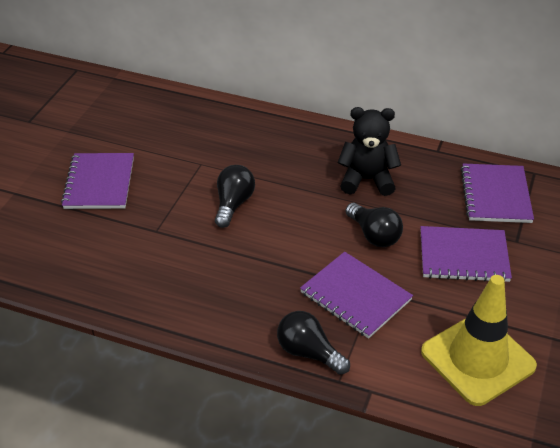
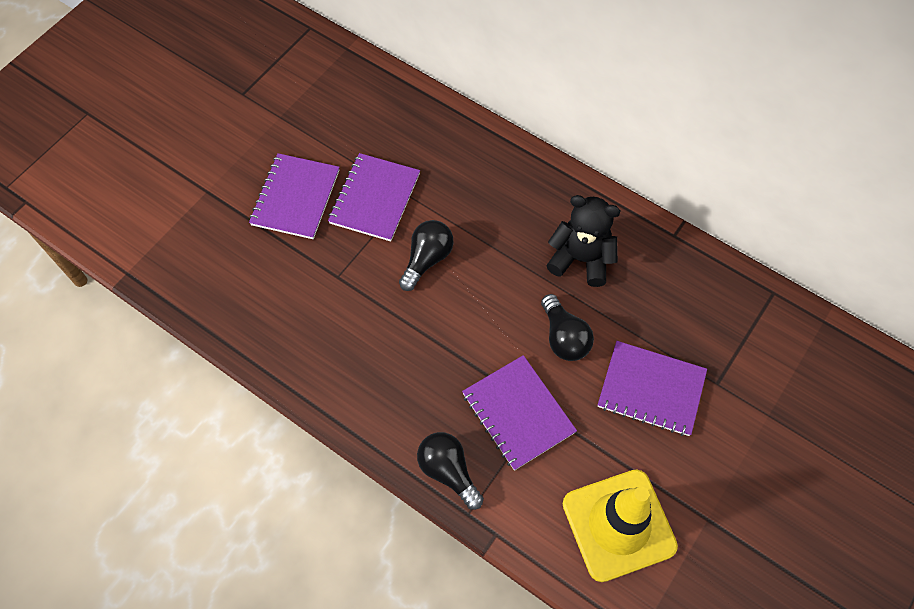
camera: 15 degrees right, 20 degrees up
purple notebook [461,163,534,223] -> purple notebook moved to [328,153,420,241]

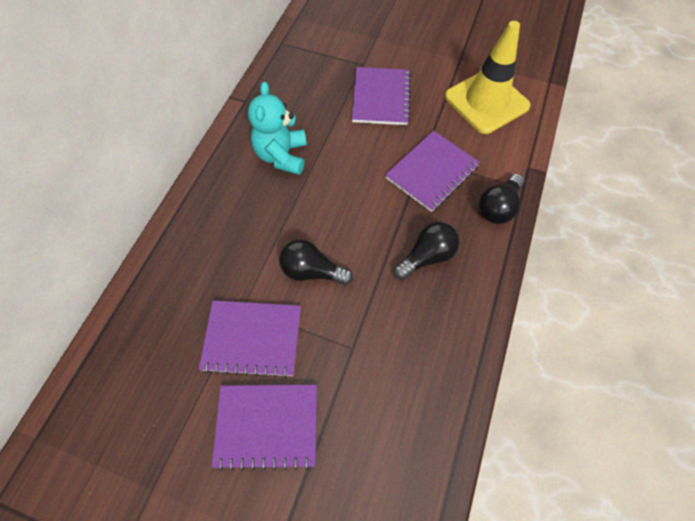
camera: 105 degrees left, 0 degrees up
black light bulb [541,294,594,361] -> black light bulb moved to [394,222,459,280]
black teddy bear [546,195,620,287] -> turquoise teddy bear [248,82,307,175]

